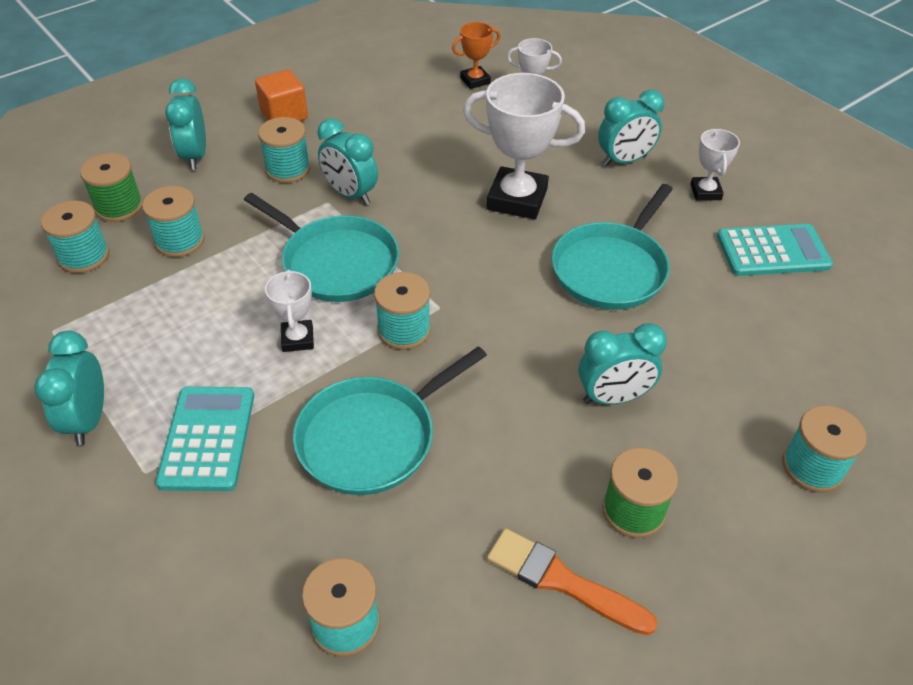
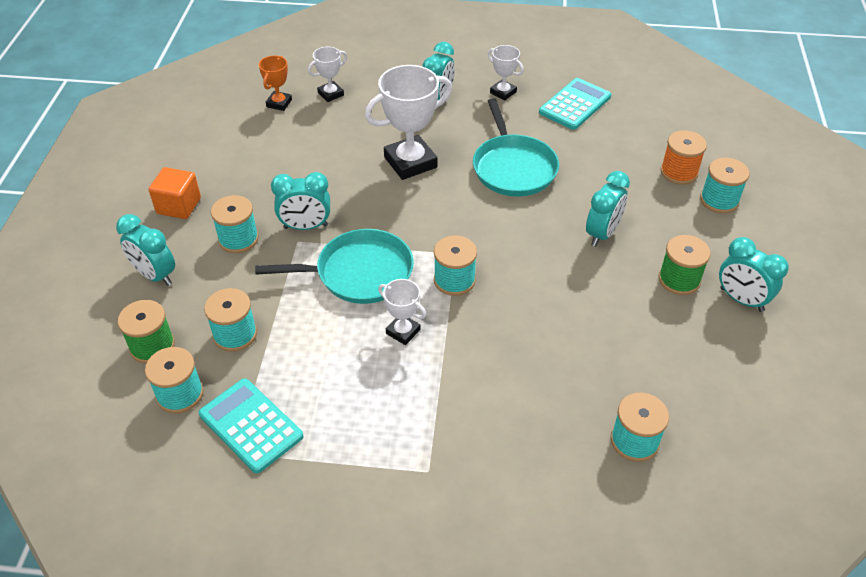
camera: 45 degrees left, 0 degrees up
turquoise clock [34,331,104,445] -> turquoise clock moved to [719,237,789,312]
turquoise calculator [156,387,254,491] -> turquoise calculator moved to [198,378,303,473]
turquoise pan [293,346,487,495] -> none
orange brush [487,528,658,635] -> none
none -> orange spool [660,130,707,185]

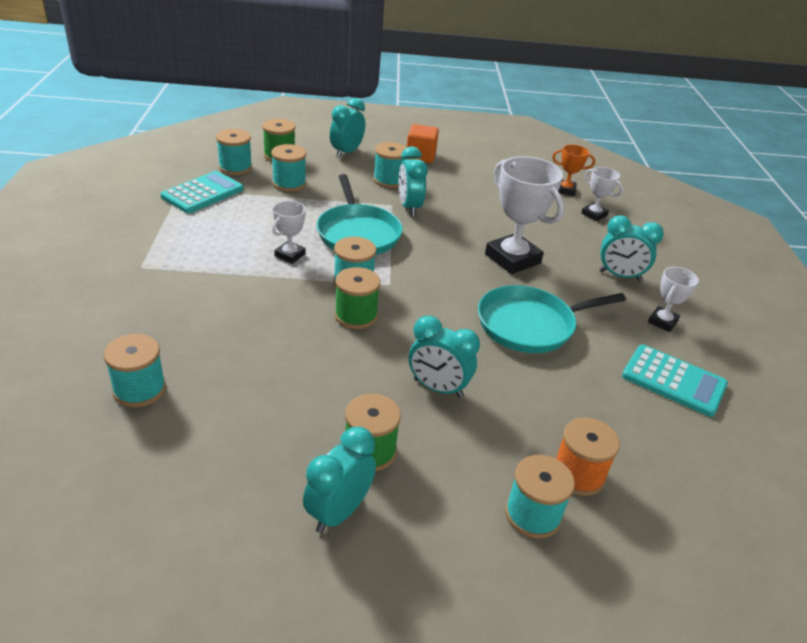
camera: 80 degrees right, 10 degrees down
none -> green spool [335,267,380,329]

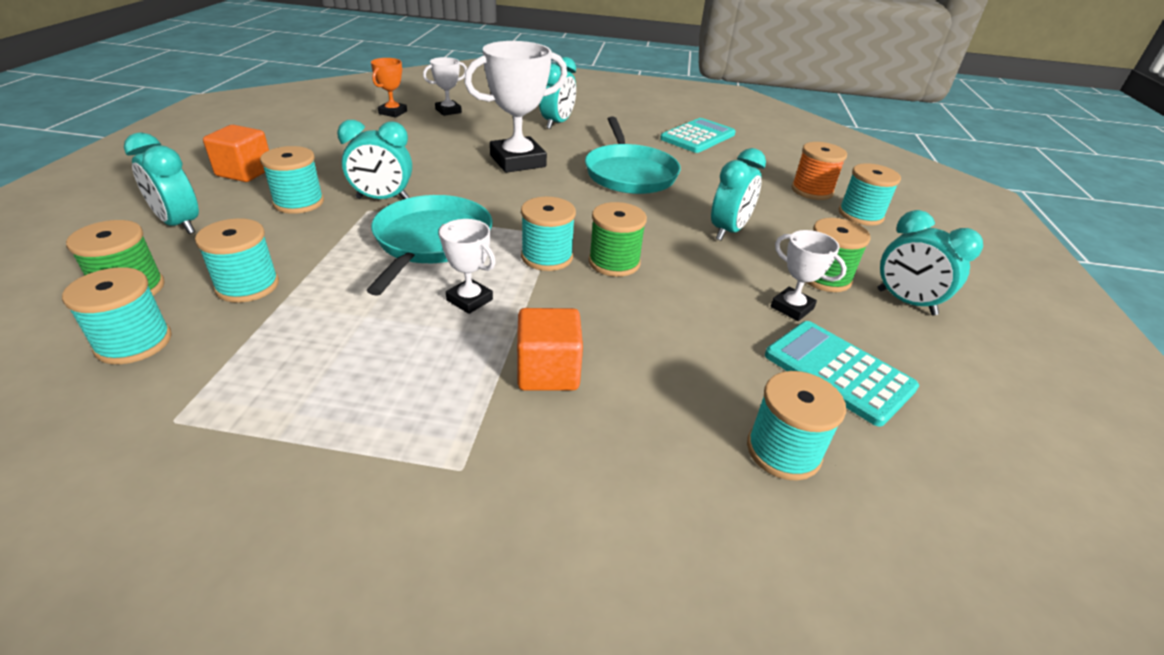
camera: 80 degrees left, 0 degrees up
turquoise calculator [160,171,244,214] -> turquoise calculator moved to [765,321,919,427]
turquoise pan [316,174,403,255] -> turquoise pan turned 75 degrees counterclockwise [366,195,492,296]
white trophy [648,267,699,332] -> white trophy moved to [771,230,847,321]
none -> orange cube [517,308,583,390]

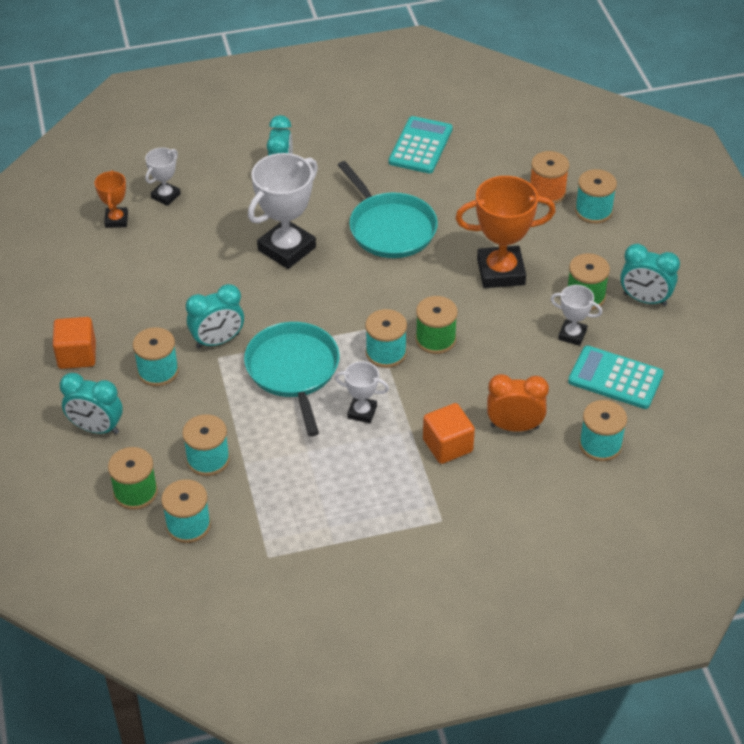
camera: 20 degrees left, 10 degrees up
turquoise clock [711,148,766,241] -> orange trophy [455,176,556,288]
none -> orange clock [487,374,549,432]

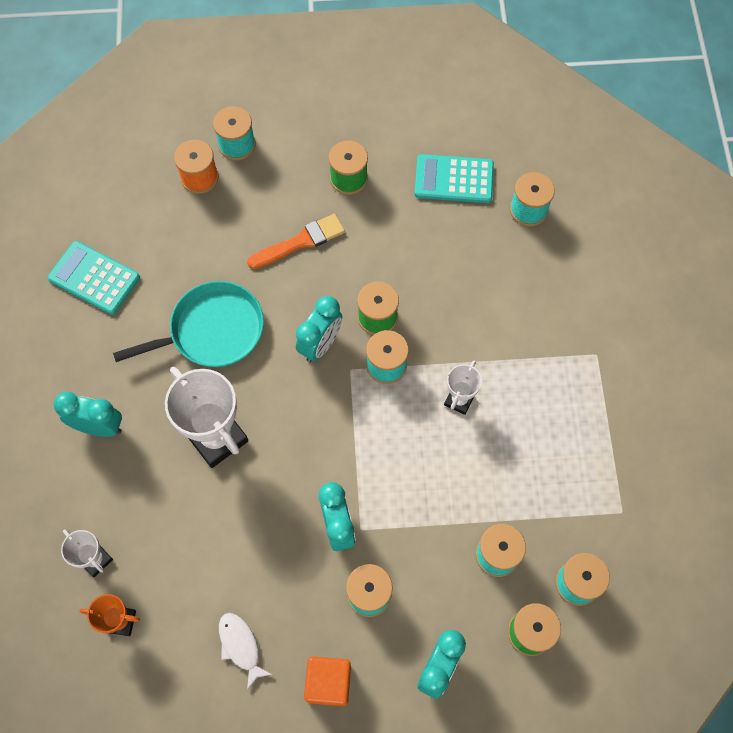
camera: 80 degrees left, 20 degrees up
turquoise pan [244,322,340,437] -> none
orange cube [423,403,475,464] -> none
orange trophy [455,176,556,288] -> orange brush [247,214,345,269]
orange clock [487,374,549,432] -> none
white trophy [551,285,602,346] -> none
turquoise calculator [568,345,664,409] -> turquoise calculator turned 60 degrees clockwise [415,154,494,203]
turquoise clock [620,244,680,306] -> turquoise clock moved to [296,296,342,362]
none -> white fish [219,613,273,689]

